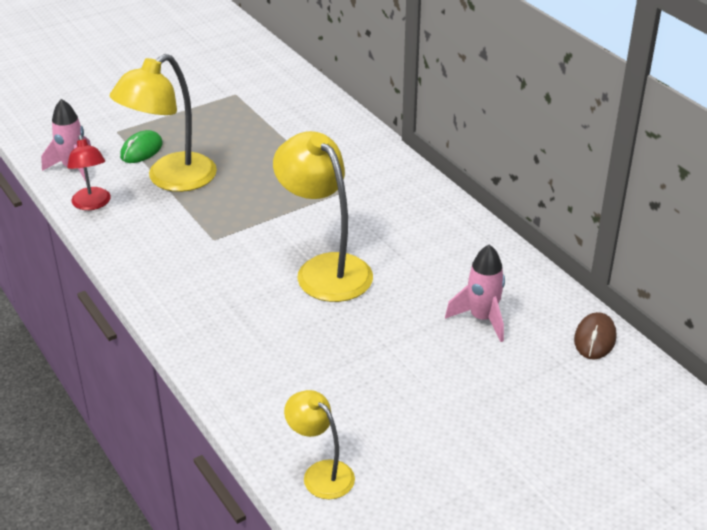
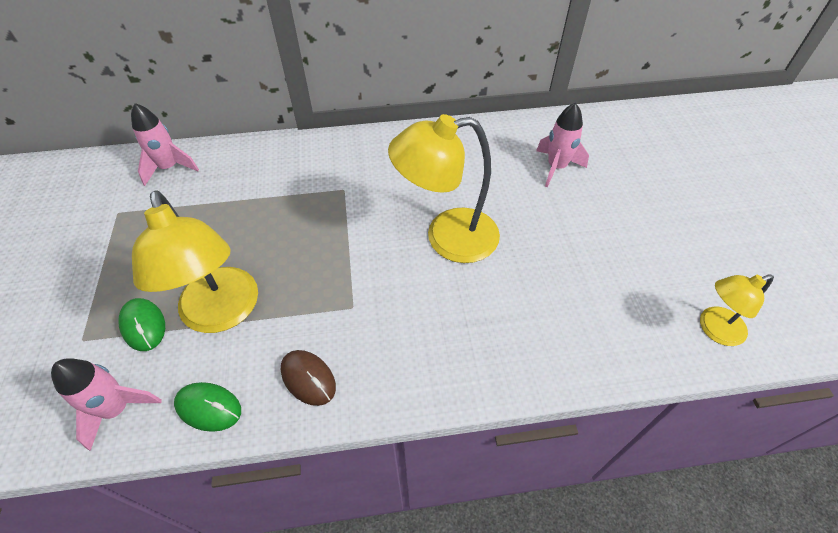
camera: 65 degrees left, 15 degrees up
red lamp [67,135,111,210] -> green mouse [174,382,241,432]
brown mouse [574,312,616,360] -> brown mouse moved to [281,350,336,406]
none -> pink rocket [131,103,199,186]

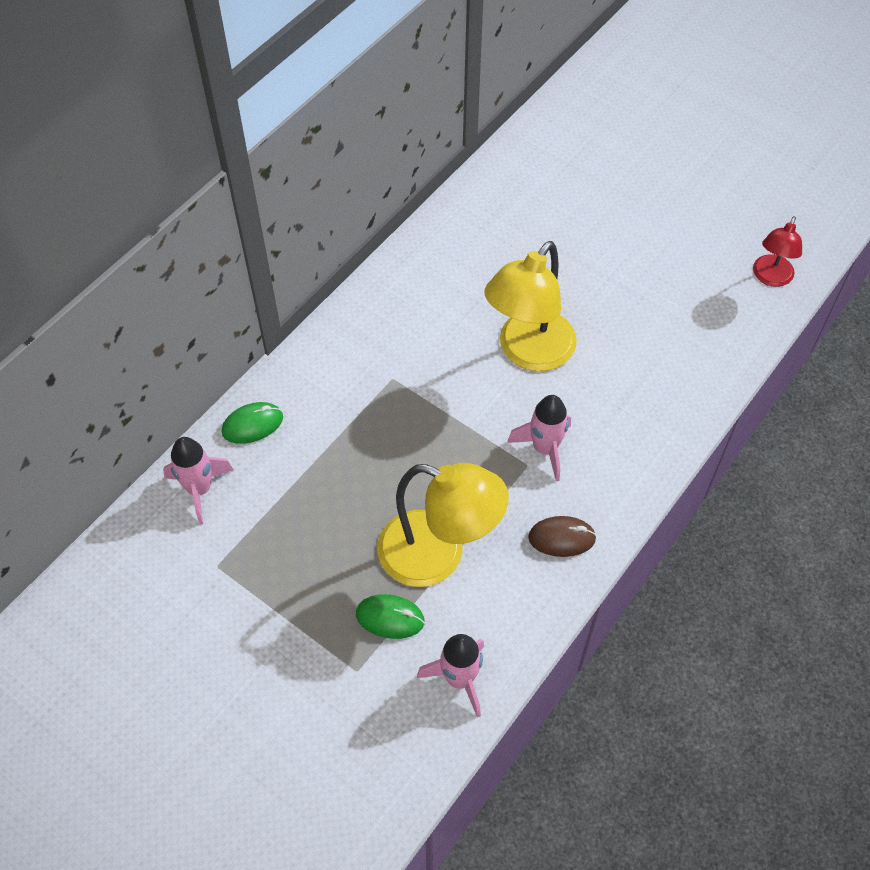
camera: 45 degrees left, 5 degrees up
green mouse [174,382,241,432] -> green mouse moved to [222,402,283,444]
pink rocket [536,103,589,187] -> pink rocket moved to [507,395,571,482]
yellow lamp [700,274,774,346] -> red lamp [753,216,802,287]

